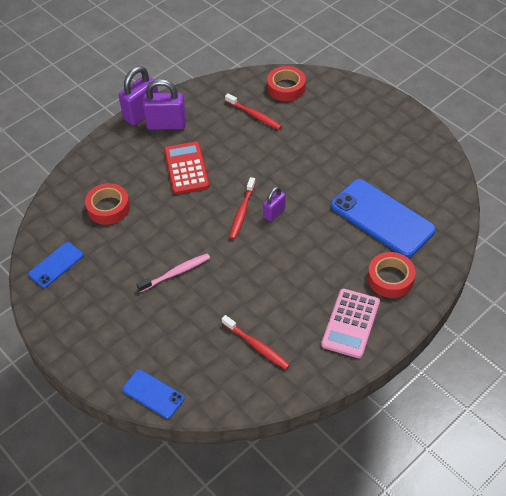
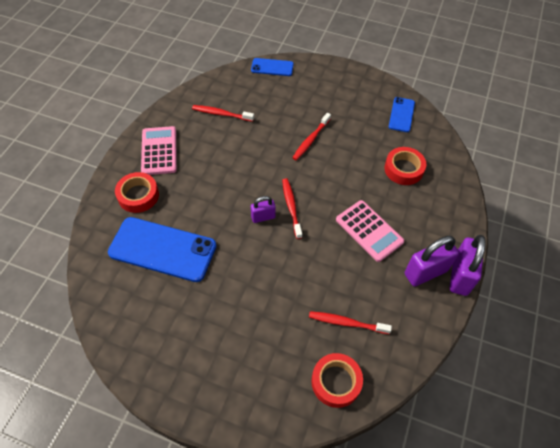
camera: 150 degrees right, 5 degrees up
pink toothbrush [136,253,210,292] -> red toothbrush [292,113,331,161]
red calculator [164,142,210,194] -> pink calculator [336,200,404,262]
purple padlock [263,187,285,222] -> purple padlock turned 60 degrees clockwise [251,196,276,223]

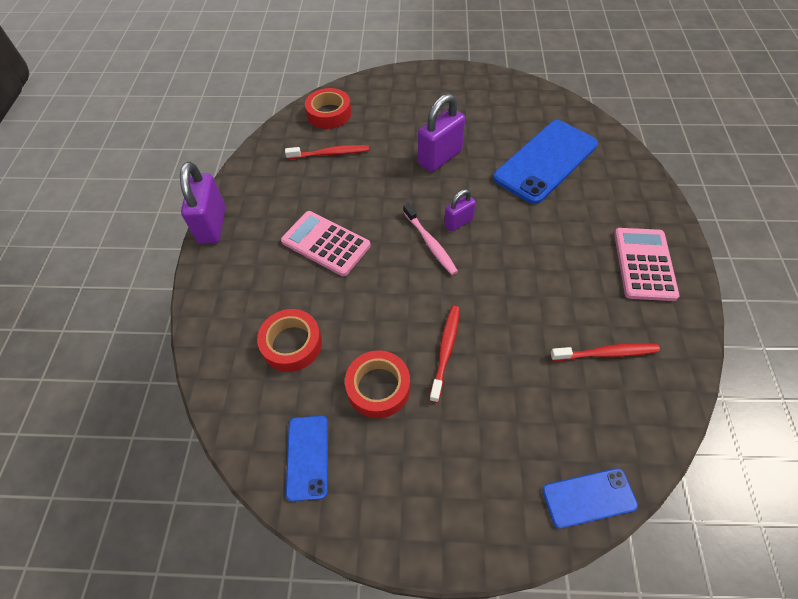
camera: 165 degrees right, 0 degrees up
blue phone [108,217,216,282] -> blue phone turned 45 degrees counterclockwise [493,120,598,204]
red tape [115,172,159,213] -> red tape moved to [345,350,410,418]
pink calculator [141,126,177,175] -> pink calculator turned 150 degrees counterclockwise [614,228,679,301]
red toothbrush [282,178,302,239] -> pink toothbrush [403,203,458,275]
purple padlock [405,236,459,287] -> purple padlock moved to [418,94,465,172]

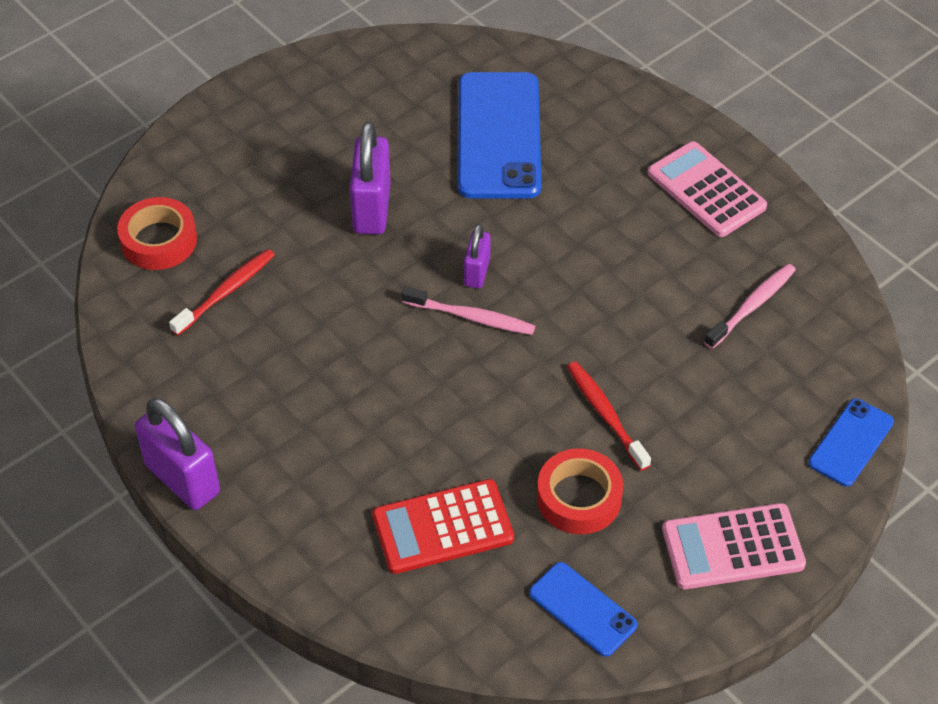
camera: 45 degrees left, 5 degrees down
red tape [257,309,322,372] -> red calculator [372,479,514,574]
pink calculator [281,211,371,276] -> pink calculator moved to [662,503,806,589]
red toothbrush [550,343,660,361] -> pink toothbrush [704,264,796,349]

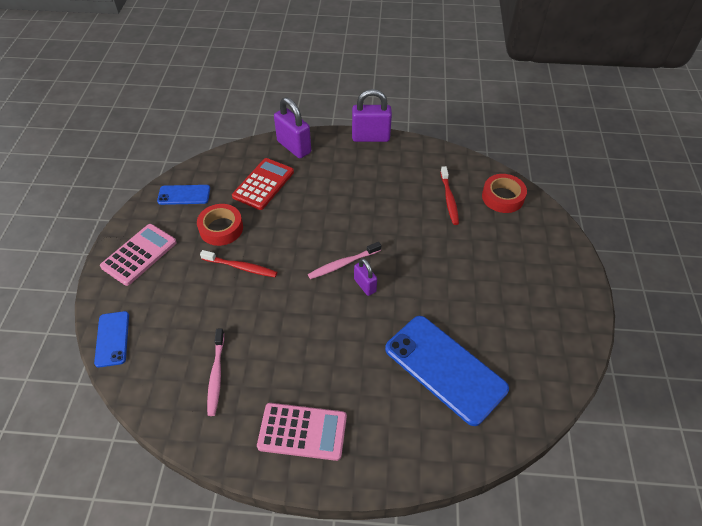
camera: 135 degrees right, 0 degrees up
purple padlock [349,121,391,235] -> purple padlock moved to [274,97,311,158]

